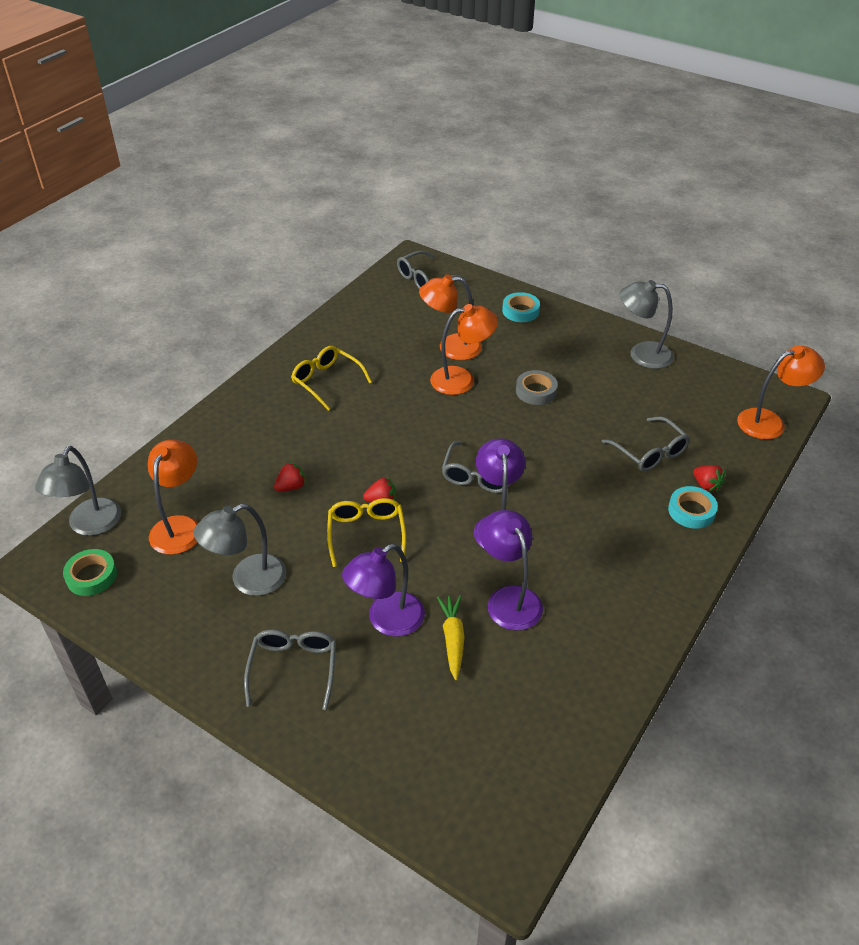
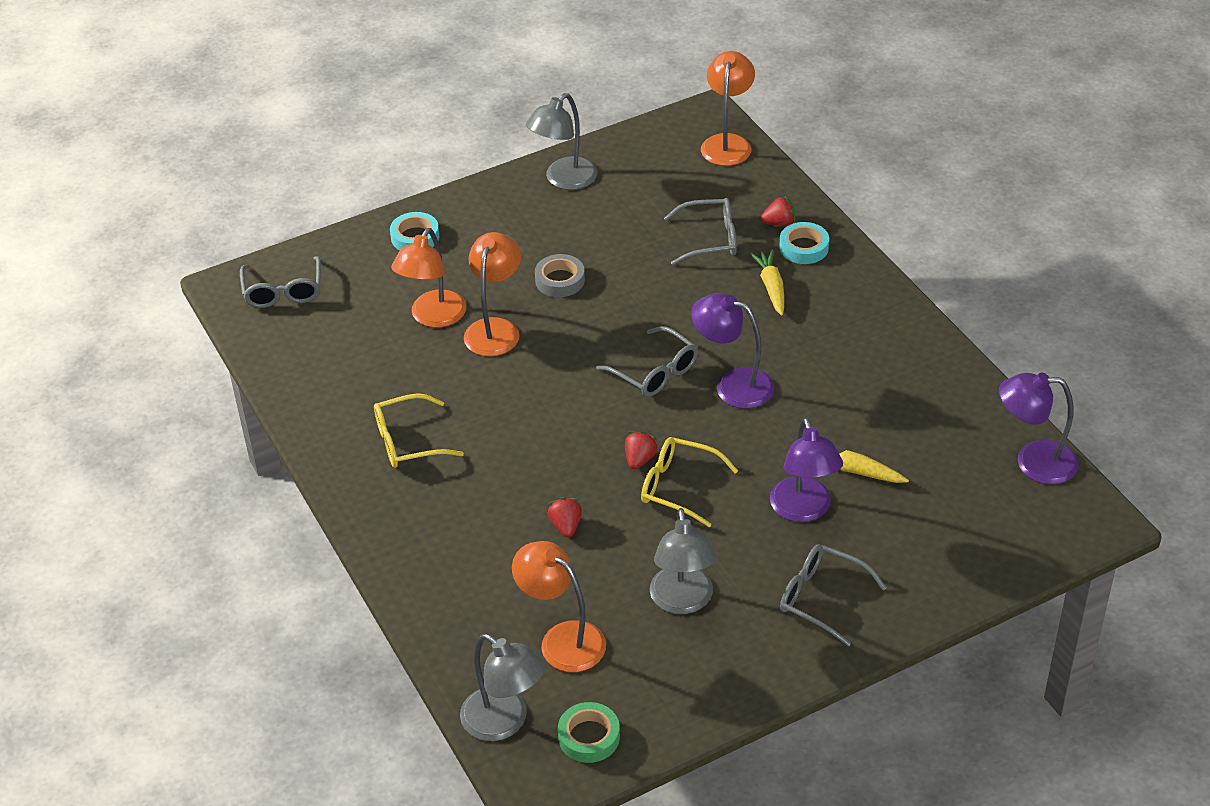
camera: 60 degrees left, 0 degrees up
purple lamp [480,510,543,630] -> purple lamp moved to [999,372,1079,484]
none -> yellow carrot [750,250,784,316]

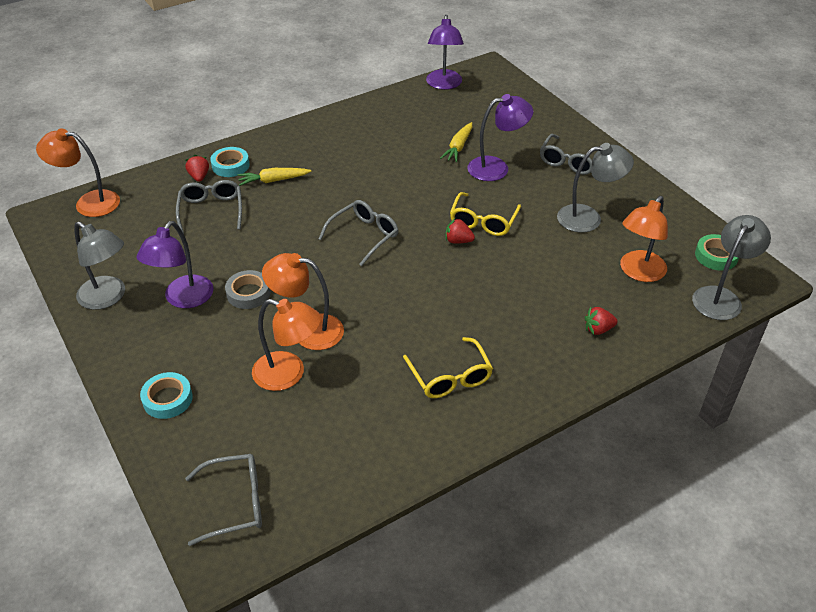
camera: 95 degrees left, 0 degrees up
red strawberry [548,497,582,537] -> red strawberry moved to [585,307,618,335]
purple lamp [691,293,774,409] -> purple lamp moved to [137,221,214,308]

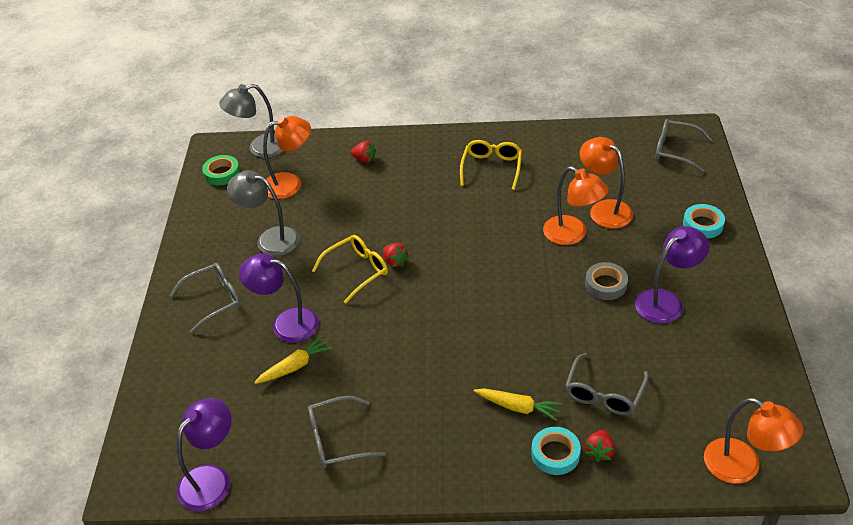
camera: 145 degrees left, 0 degrees up
grey lamp [74,222,125,310] -> none
grey glasses [318,200,398,266] -> grey glasses moved to [308,396,385,468]

